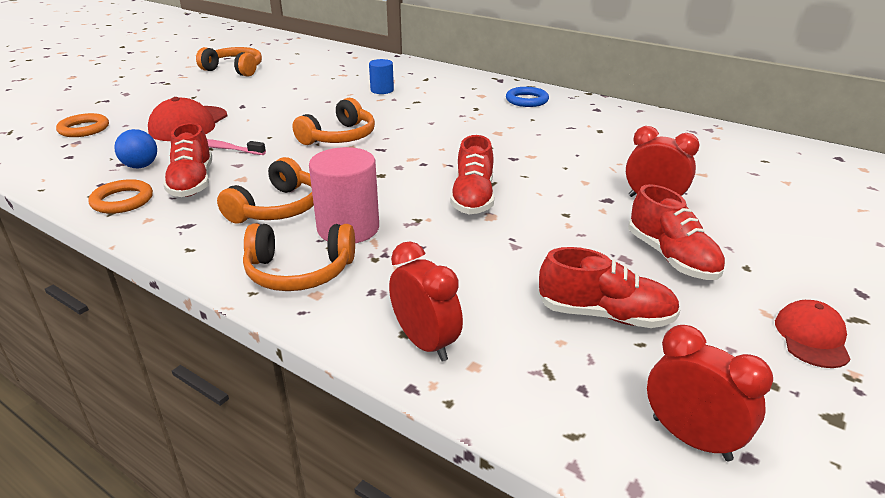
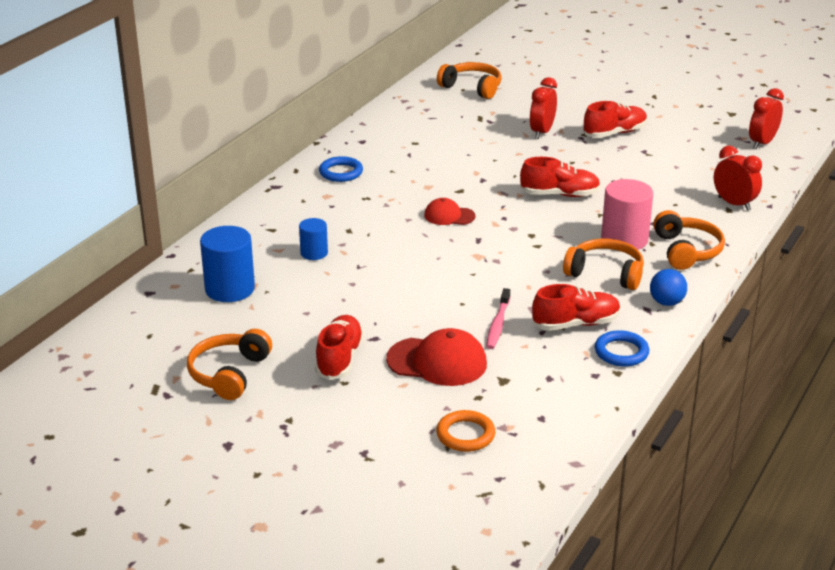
camera: 95 degrees left, 0 degrees up
orange ring [88,179,153,214] -> blue ring [595,330,649,367]
blue ball [114,129,157,168] -> blue ball moved to [650,269,687,306]
orange headphones [292,98,375,145] -> orange headphones moved to [437,62,502,99]
red clock [389,241,463,362] -> red clock turned 90 degrees clockwise [714,146,762,211]
red shoe [538,247,680,328] -> red shoe moved to [315,315,364,380]
red cap [775,300,851,368] -> red cap moved to [424,198,475,225]
none -> blue cylinder [200,226,255,302]

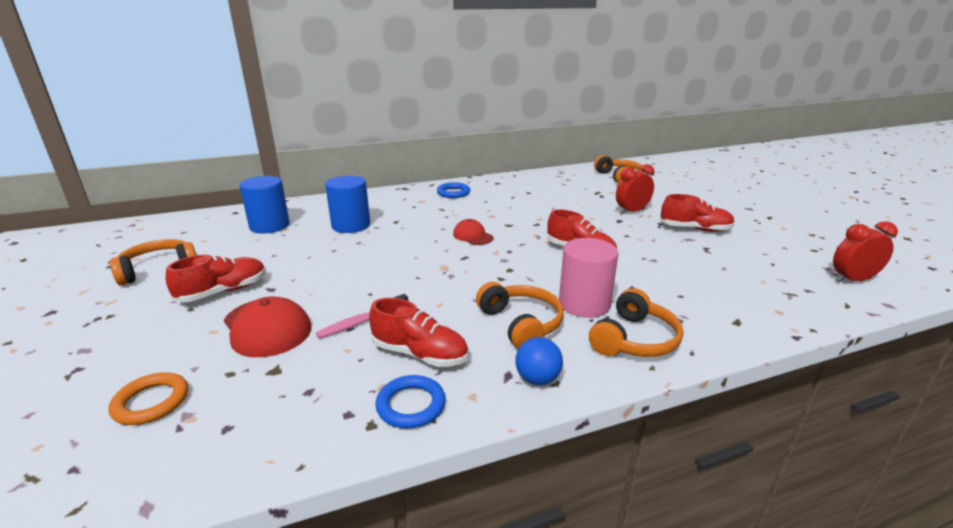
camera: 40 degrees right, 5 degrees down
blue cylinder [299,218,328,260] -> blue cylinder [325,175,370,233], size x1.73
red clock [714,146,762,211] -> none

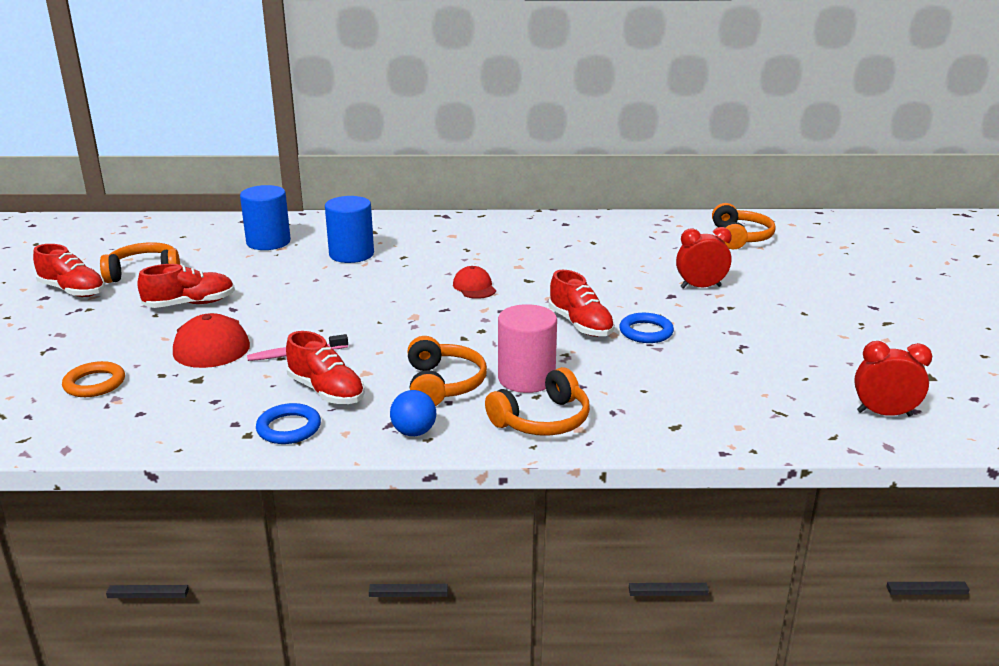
camera: 20 degrees right, 0 degrees up
blue ring [437,182,470,198] -> blue ring moved to [619,313,674,343]
red shoe [660,194,735,232] -> red shoe moved to [33,244,105,297]

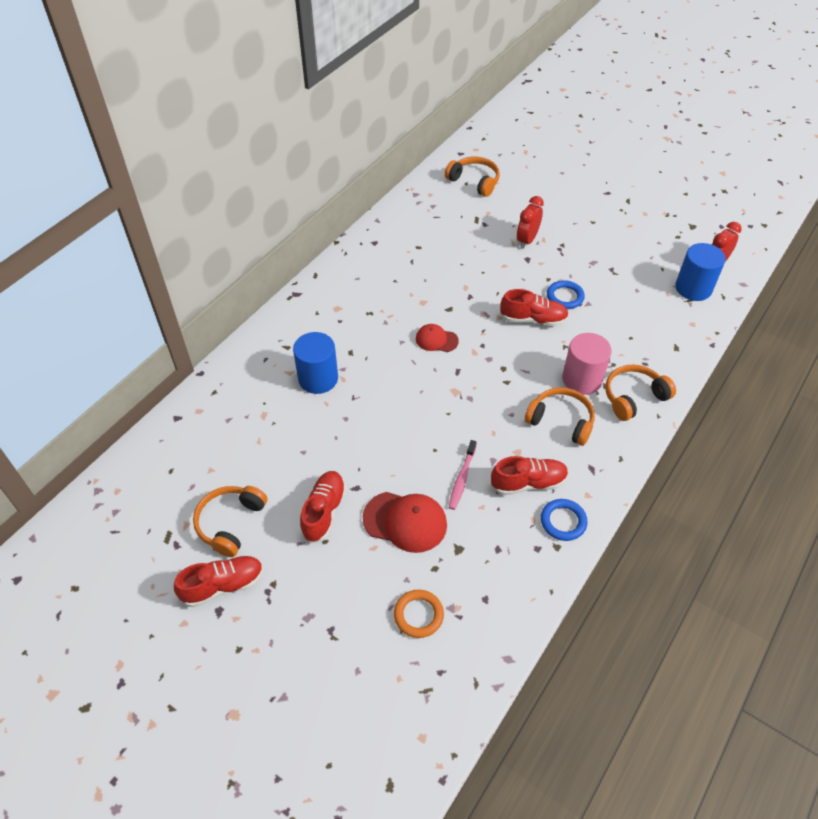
camera: 55 degrees left, 25 degrees up
blue cylinder [240,185,291,250] -> blue cylinder moved to [675,243,726,301]
blue ball [390,390,436,436] -> none
orange headphones [485,367,590,436] -> orange headphones turned 120 degrees counterclockwise [606,364,676,421]

